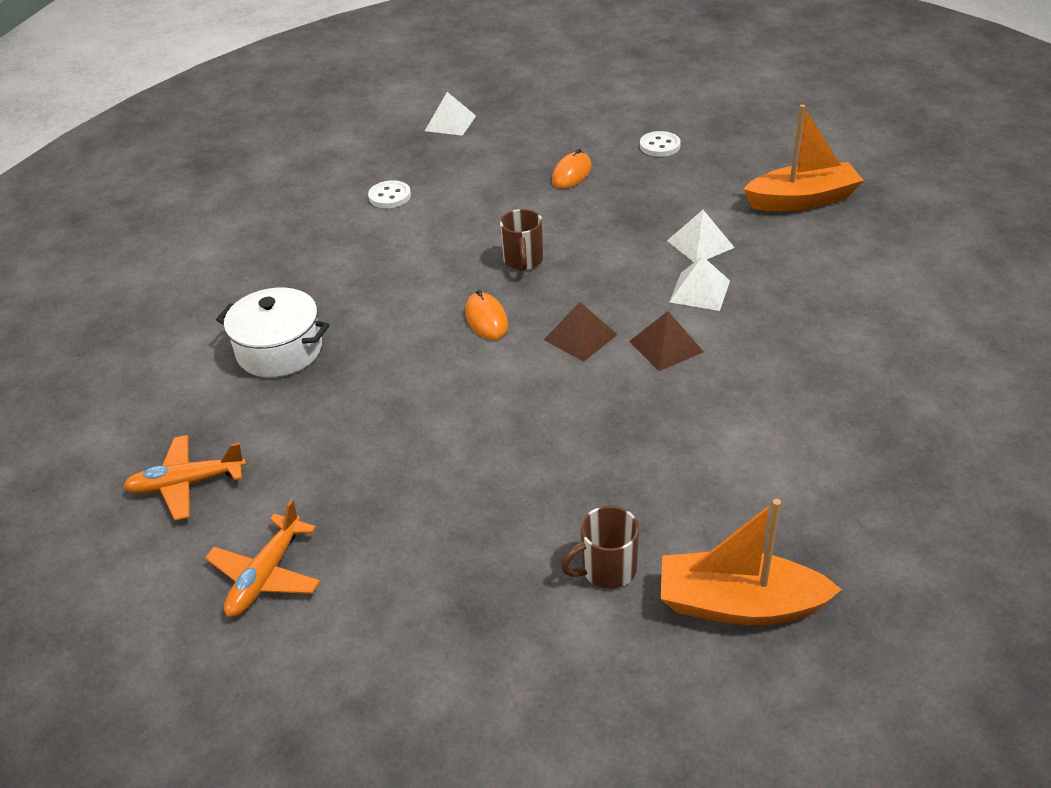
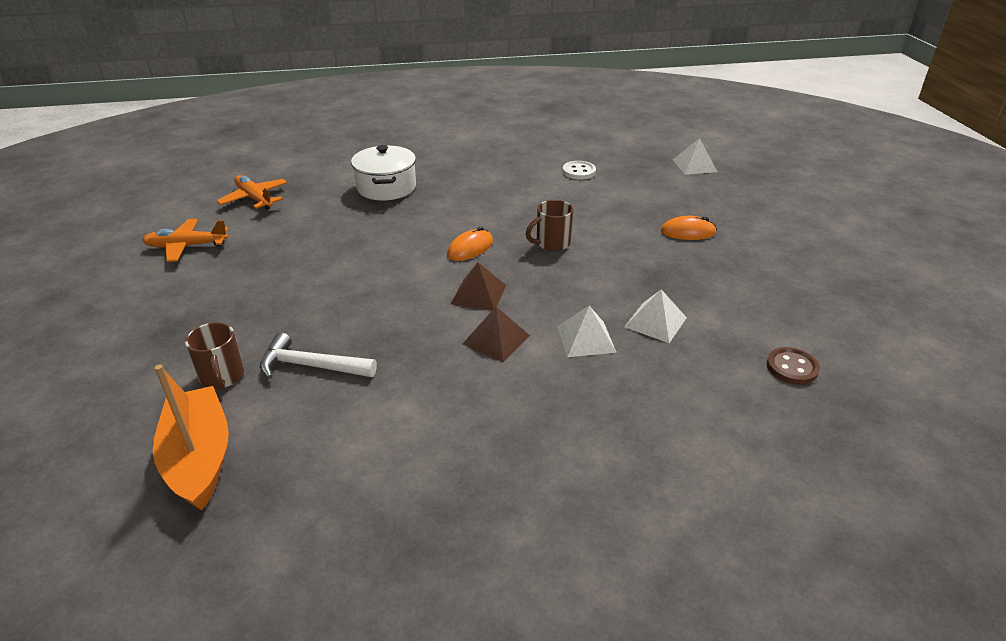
camera: 60 degrees right, 5 degrees down
brown mug [561,506,639,589] -> brown mug turned 150 degrees counterclockwise [185,322,244,390]
white button [640,131,681,157] -> none
orange boat [744,104,864,211] -> brown button [767,347,820,385]
none -> white hammer [260,332,377,379]

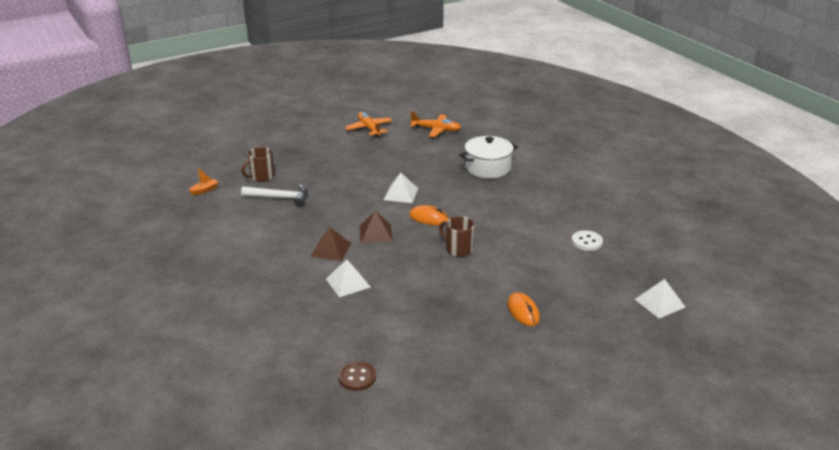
camera: 70 degrees right, 5 degrees down
orange boat [153,364,229,511] -> orange boat [189,167,218,195], size x0.41
orange plane [217,175,287,210] -> orange plane turned 75 degrees clockwise [410,112,461,137]
white hammer [260,332,377,379] -> white hammer turned 105 degrees clockwise [241,184,308,207]
white pyramid [624,289,687,343] -> white pyramid moved to [384,173,418,203]

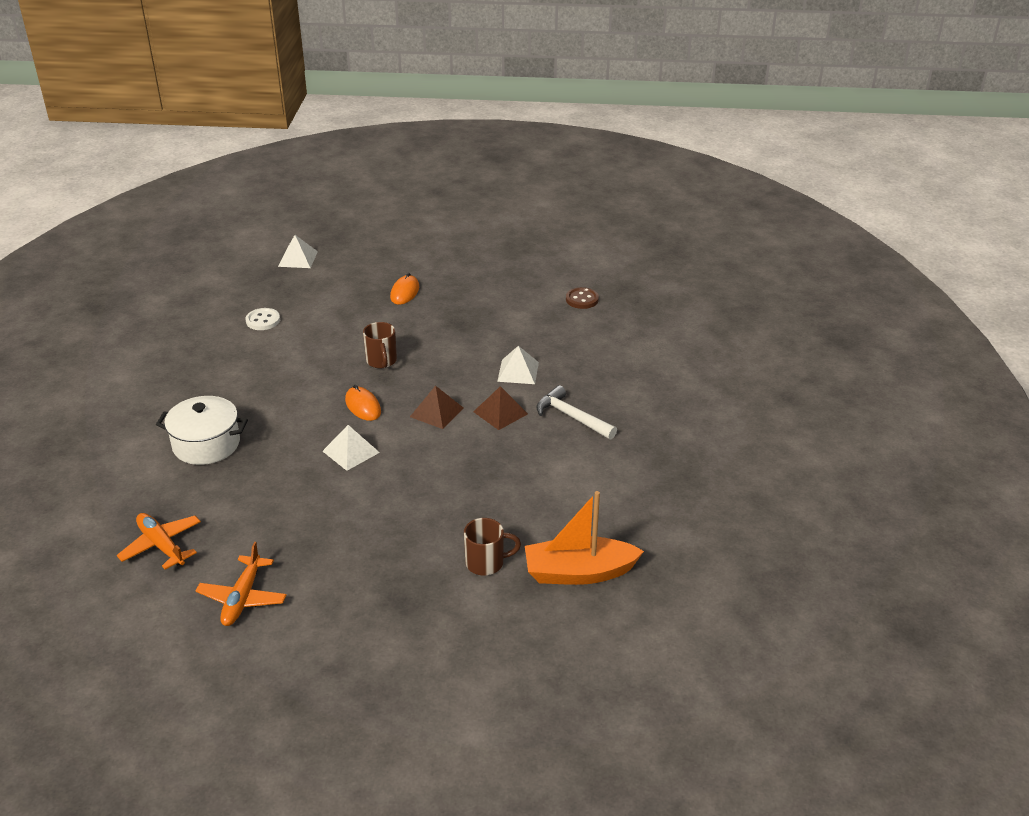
camera: 145 degrees left, 5 degrees up
orange boat [189,167,218,195] -> orange boat [525,491,644,585], size x2.43
white hammer [241,184,308,207] -> white hammer moved to [537,385,617,439]

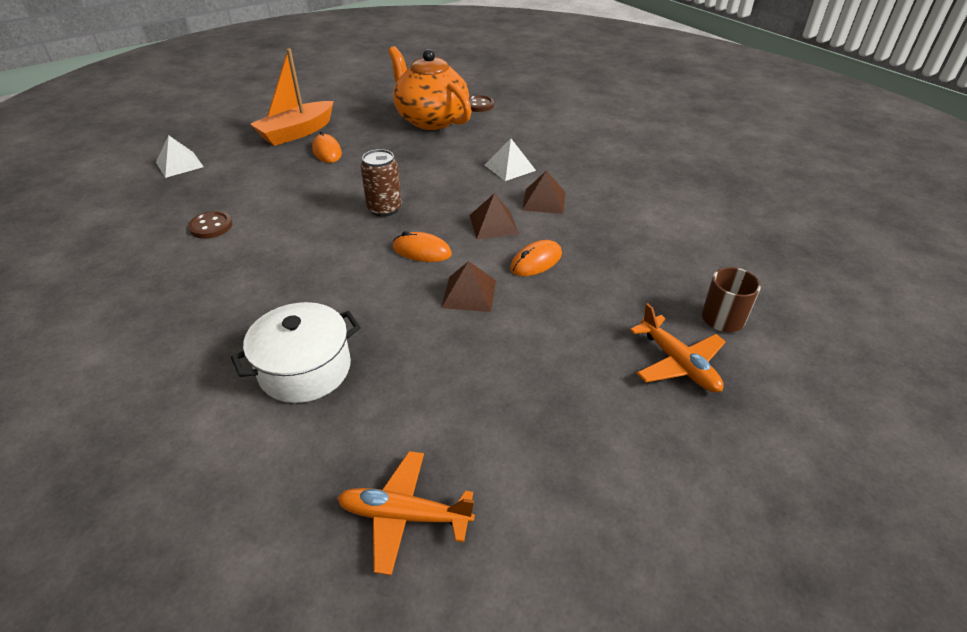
camera: 40 degrees left, 5 degrees up
orange plane [196,542,287,626] -> orange plane moved to [630,303,726,392]
white button [246,308,280,330] -> brown button [188,211,233,239]
white pyramid [323,425,380,471] -> brown pyramid [441,261,496,312]
brown mug [363,322,397,368] -> brown can [361,149,402,217]
orange boat [525,491,644,585] -> orange boat moved to [250,48,334,146]
white hammer [537,385,617,439] -> none
none -> orange teapot [388,46,472,130]
none -> orange mouse [510,240,562,276]

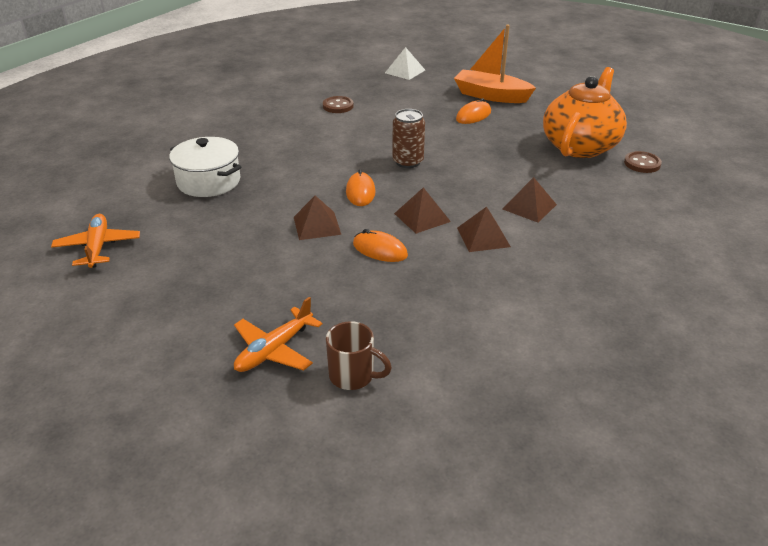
camera: 70 degrees right, 5 degrees down
white pyramid [485,139,536,181] -> brown pyramid [502,177,557,223]

